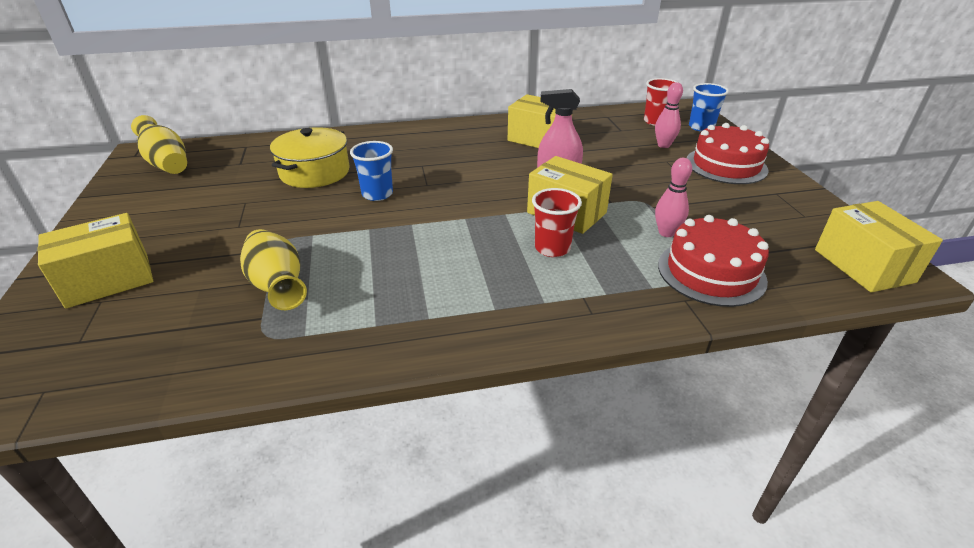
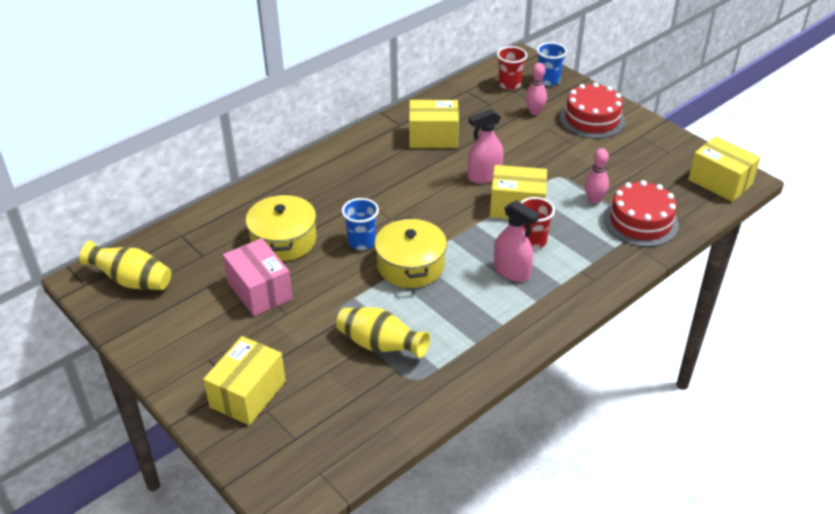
camera: 30 degrees left, 5 degrees up
none -> pink box [223,238,293,316]
none -> yellow pot [374,217,447,288]
none -> pink spray bottle [494,200,540,282]

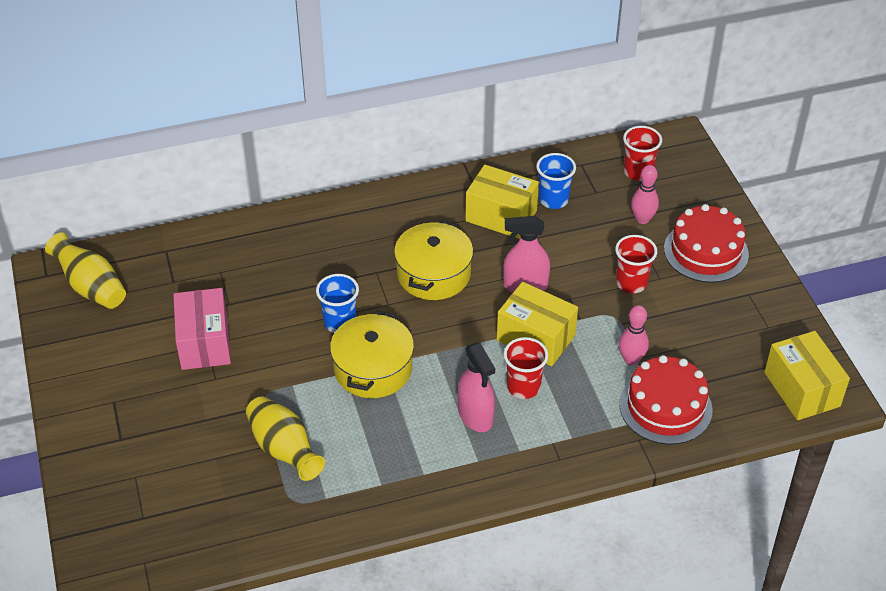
camera: 25 degrees right, 5 degrees up
yellow box [203,336,286,425] -> none
yellow pot [246,194,316,261] -> yellow pot moved to [394,220,473,300]
blue cup [537,42,567,86] -> blue cup moved to [536,153,576,209]
none -> red cup [615,235,657,293]

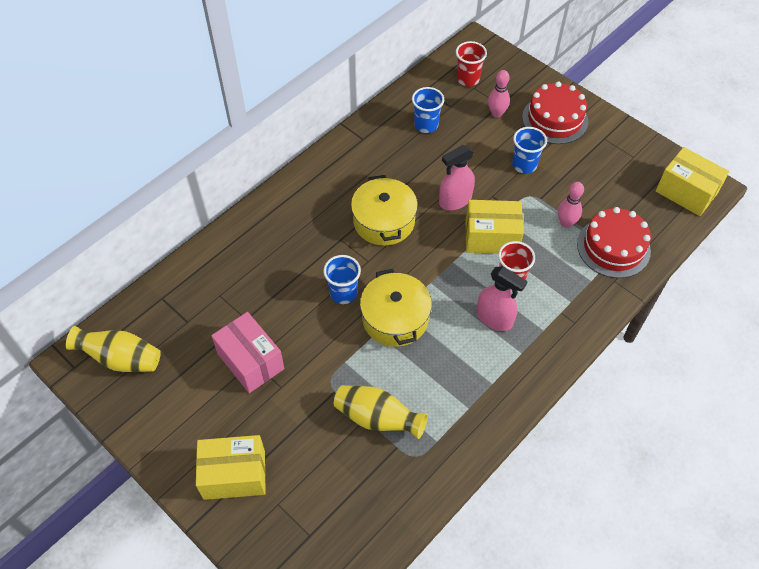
camera: 30 degrees left, 10 degrees up
yellow box [466,165,539,239] -> yellow box moved to [196,435,266,500]
red cup [615,235,657,293] -> blue cup [512,127,547,174]

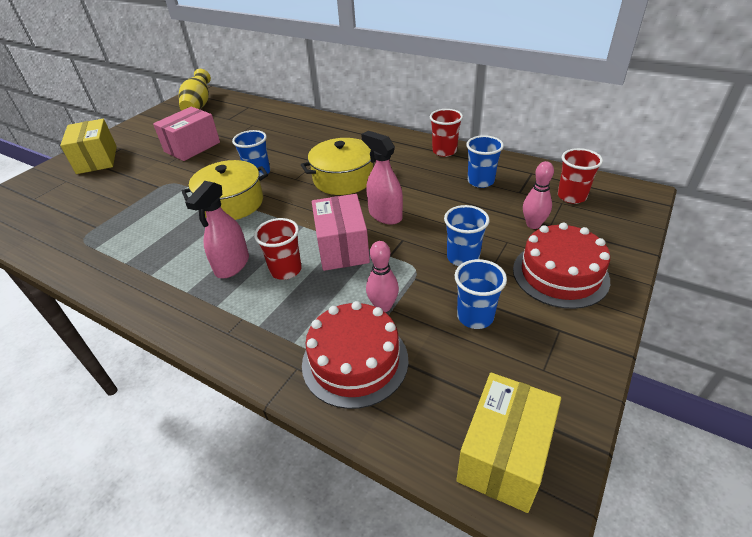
camera: 80 degrees right, 15 degrees down
yellow vase [334,385,428,439] -> none
yellow box [466,200,524,254] -> pink box [312,194,370,271]
none -> red cup [430,109,463,157]
none -> blue cup [455,259,507,329]

